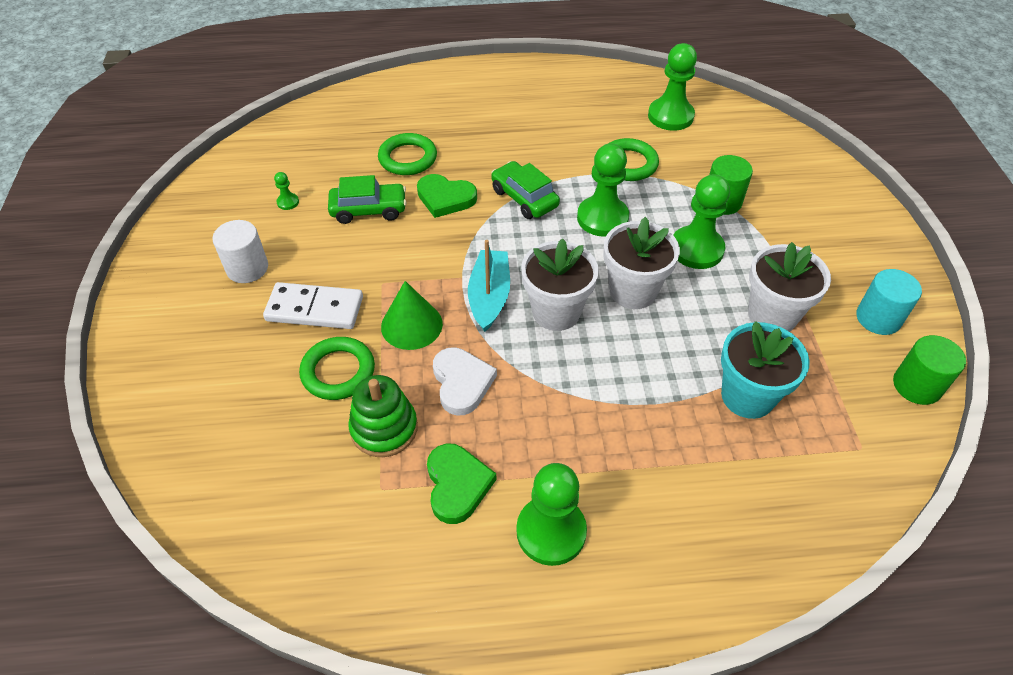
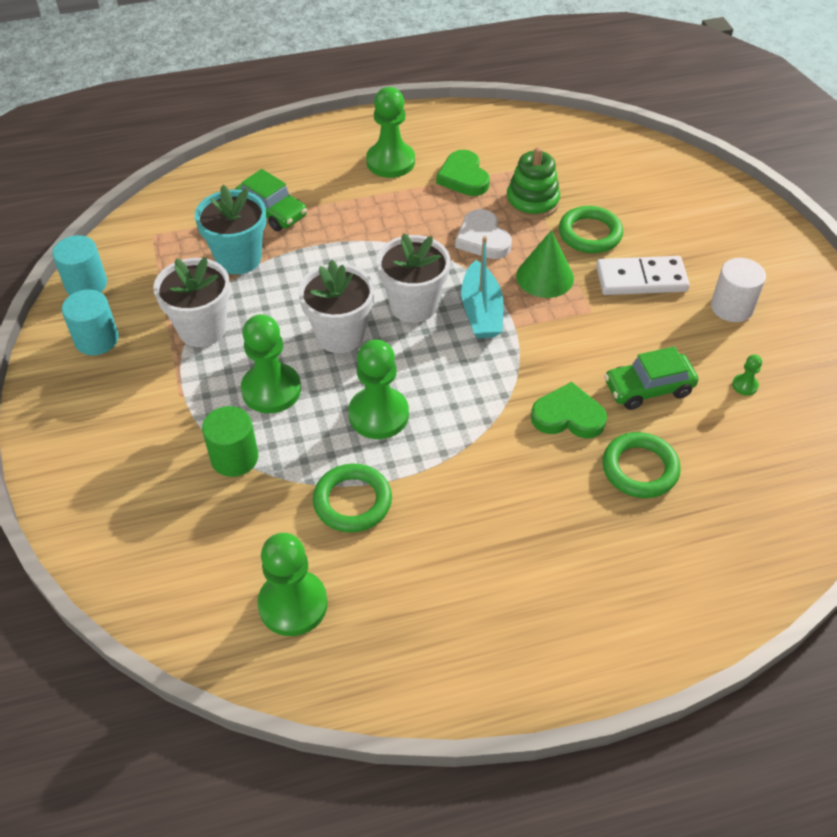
camera: 170 degrees right, 0 degrees up
green car [491,161,560,219] -> green car moved to [235,169,307,231]
green cylinder [893,335,966,405] -> turquoise cylinder [52,235,107,295]

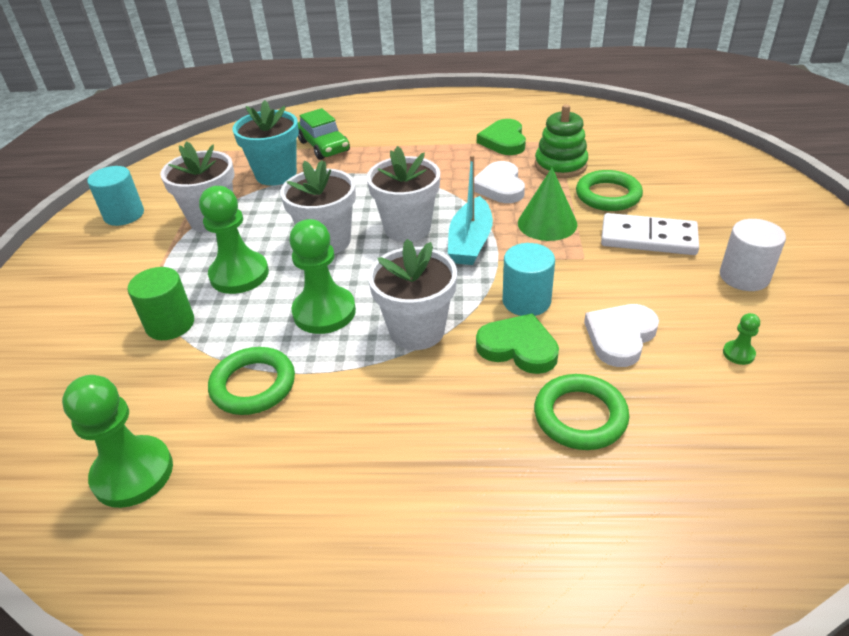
camera: 20 degrees right, 10 degrees down
turquoise cylinder [52,235,107,295] -> turquoise cylinder moved to [502,243,555,316]
green pawn [366,87,415,178] -> none
green car [604,346,698,410] -> white heart [584,304,659,367]
none -> white flower pot [368,239,457,350]

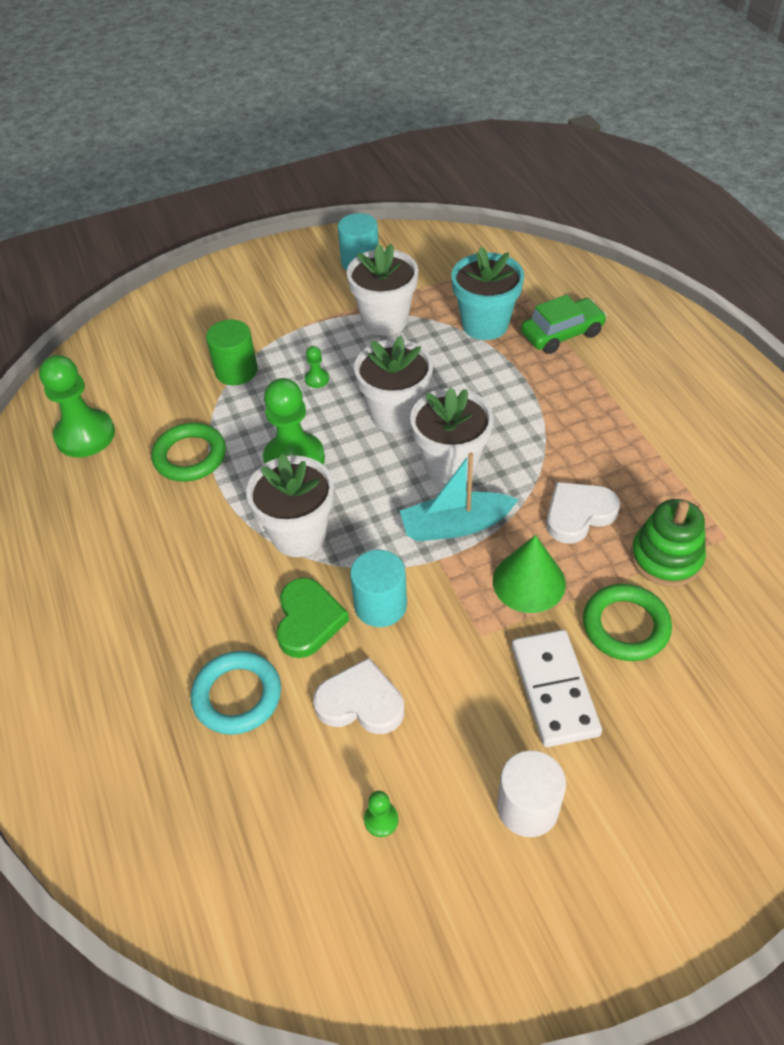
camera: 65 degrees right, 10 degrees up
green pawn [199,186,269,294] -> green pawn [305,346,329,388], size x0.43
green car [298,108,350,160] -> green car turned 150 degrees counterclockwise [521,295,607,354]
green heart [477,119,526,155] -> none
green ring [534,374,629,450] -> turquoise ring [191,651,281,735]

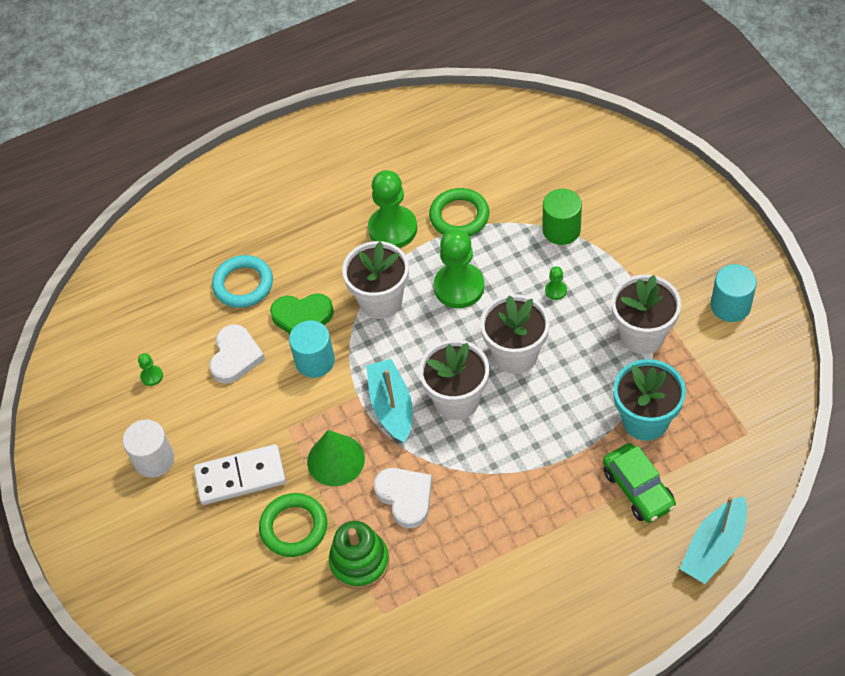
camera: 90 degrees right, 5 degrees up
green pawn [39,355,115,457] -> green pawn moved to [368,170,417,248]
none -> turquoise boat [680,496,747,584]

